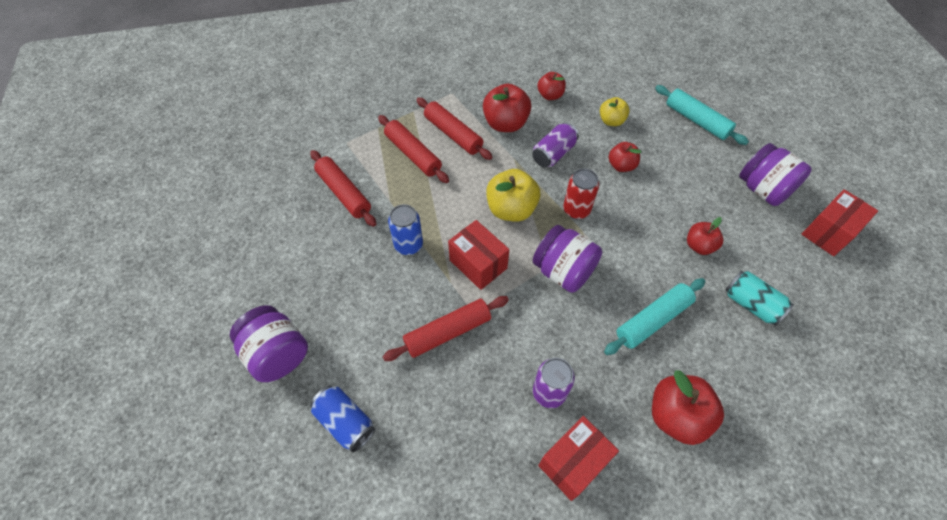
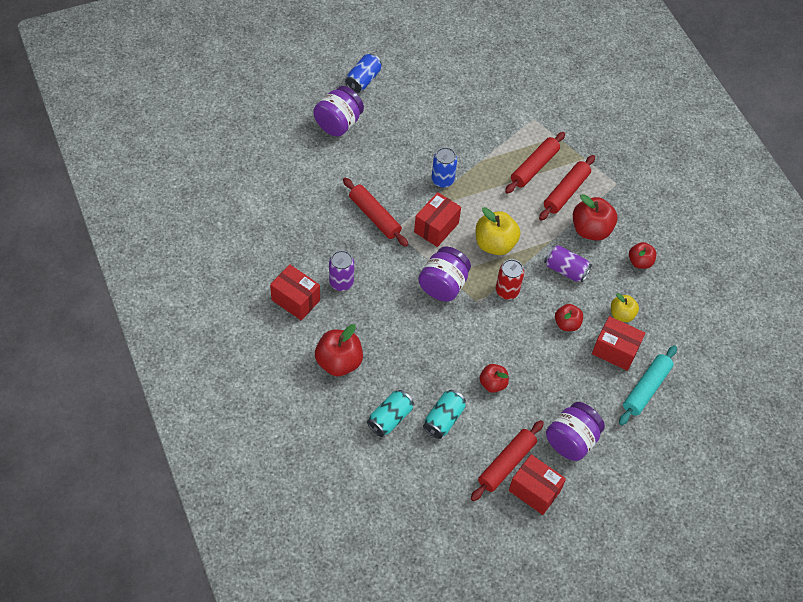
camera: 75 degrees right, 0 degrees up
red rolling pin [310,150,376,227] -> red rolling pin moved to [471,420,544,501]
blue can [310,386,375,452] -> blue can moved to [345,53,382,93]
turquoise rolling pin [604,278,705,355] -> none
none -> turquoise can [367,390,414,437]
none -> red box [592,316,645,371]

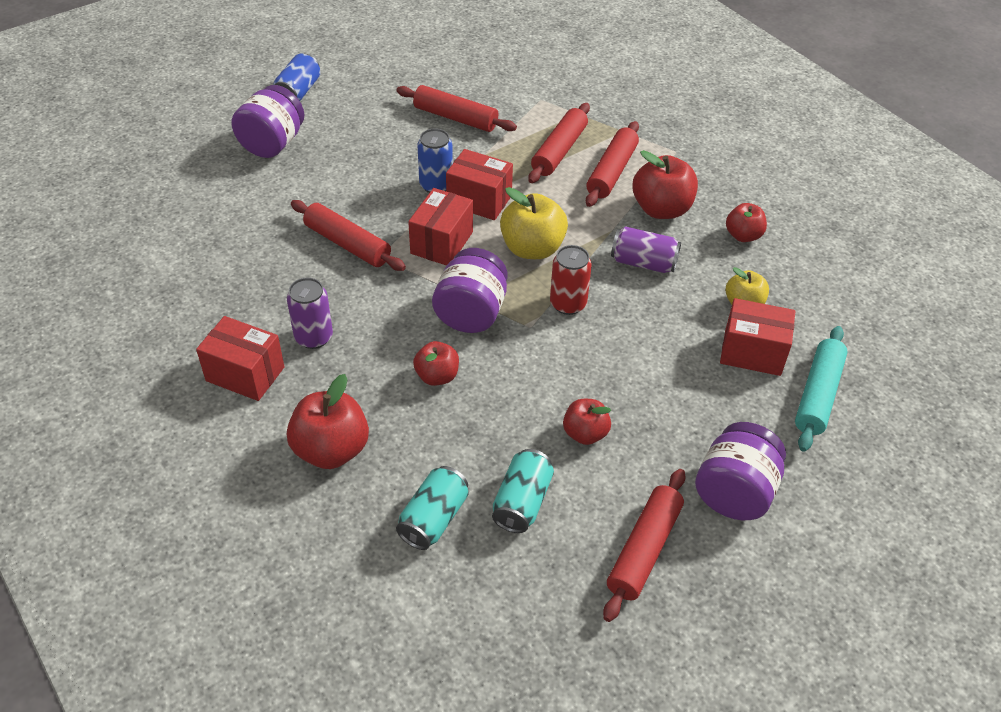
camera: 10 degrees left, 10 degrees down
red box [509,454,566,515] -> red box moved to [446,149,513,220]
red apple [555,304,583,331] -> red apple moved to [413,341,459,386]
none -> red rolling pin [396,85,517,132]

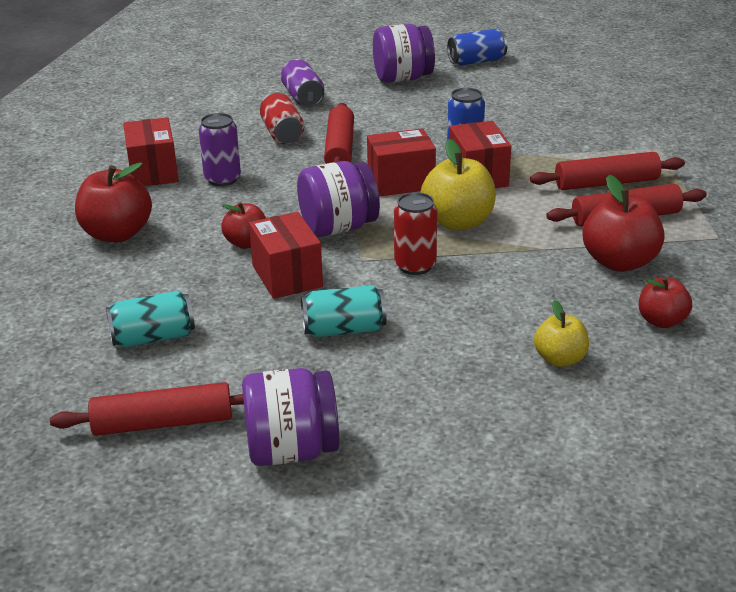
camera: 55 degrees right, 15 degrees down
red rolling pin [396,85,517,132] -> none
turquoise can [396,466,469,550] -> turquoise can moved to [301,285,387,337]
red apple [563,399,611,445] -> none
purple can [611,226,681,273] -> purple can moved to [281,59,324,107]
red box [720,298,795,376] -> red box moved to [249,212,323,299]
turquoise rolling pin [795,326,848,452] -> none
none -> red can [260,92,304,144]

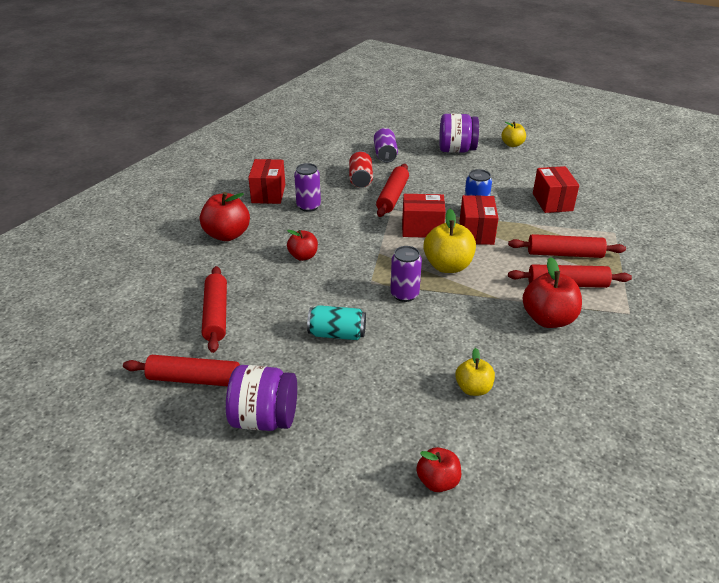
camera: 15 degrees right, 5 degrees up
turquoise can [106,290,195,347] -> red rolling pin [202,266,227,353]
red box [249,212,323,299] -> red box moved to [533,166,579,213]
purple jar [297,161,380,237] -> none
red can [394,192,437,275] -> purple can [390,246,422,302]
blue can [447,29,508,65] -> yellow apple [502,122,526,147]
red apple [639,277,692,328] -> red apple moved to [416,447,461,492]

